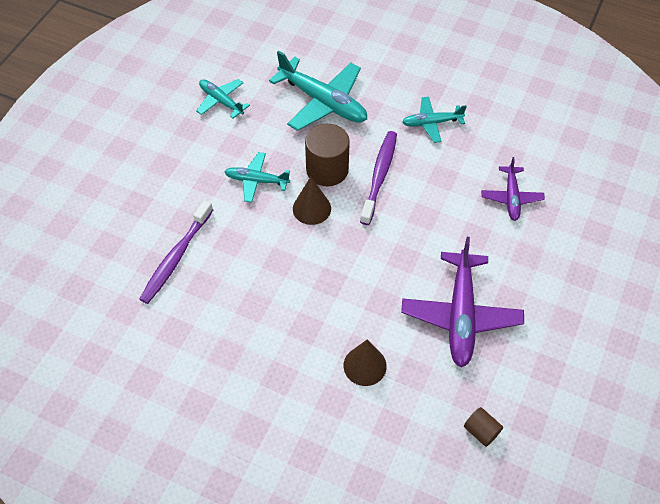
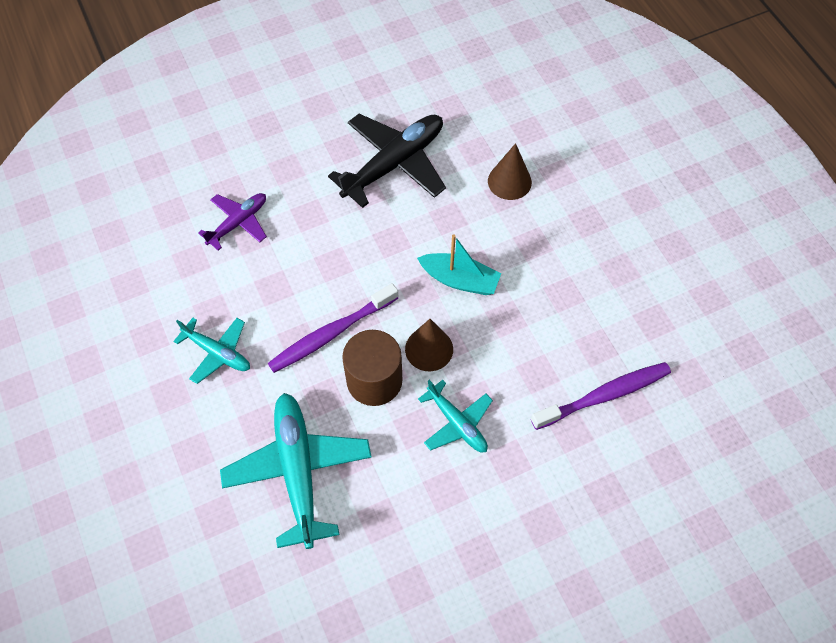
camera: 140 degrees left, 5 degrees up
turquoise plane [196,79,250,118] -> none
purple plane [401,237,524,368] -> black plane [328,114,446,208]
brown cylinder [464,407,503,447] -> none
none -> turquoise boat [417,234,501,295]

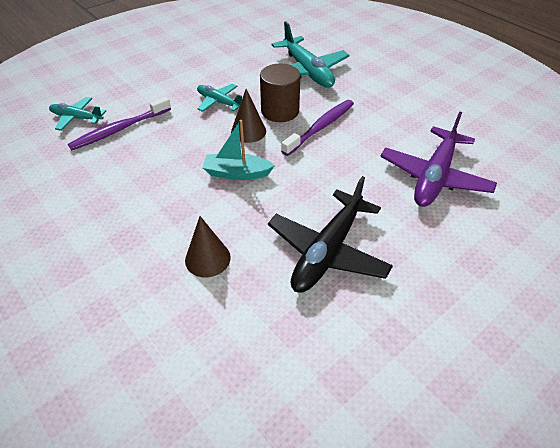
camera: 165 degrees right, 15 degrees down
turquoise plane [173,318,250,384] -> turquoise plane moved to [49,97,106,131]
purple plane [198,193,267,251] -> purple plane [380,112,497,207], size x1.77

